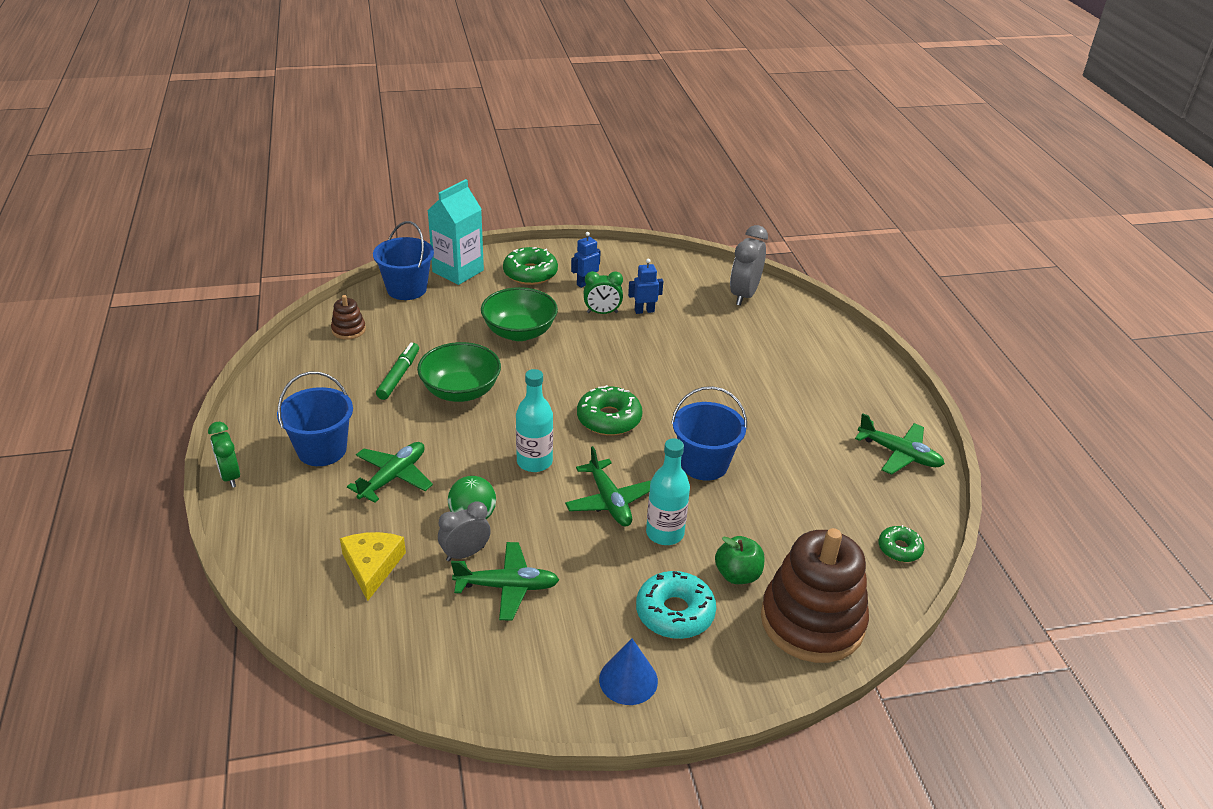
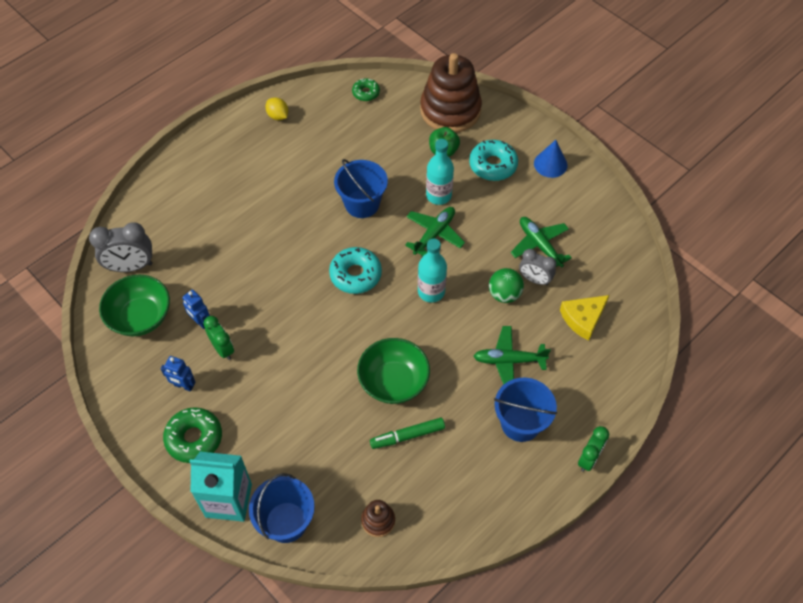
camera: 120 degrees left, 20 degrees up
green bowl [481,287,558,341] -> green bowl moved to [99,275,170,336]
green donut [577,385,642,436] -> turquoise donut [329,247,382,294]
green plane [855,413,945,475] -> yellow lemon [265,97,288,120]

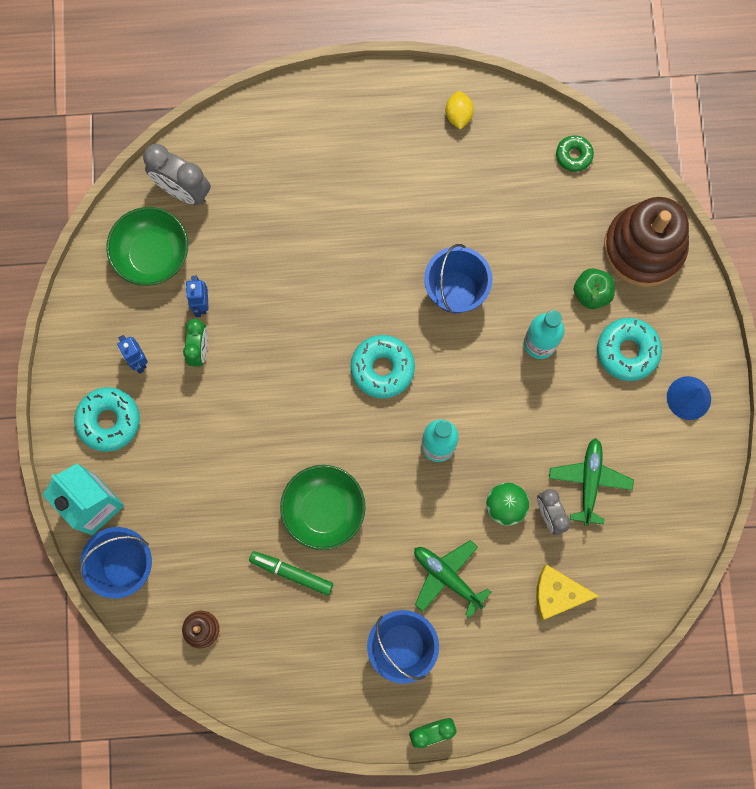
camera: 40 degrees right, 20 degrees up
green donut [163,407,222,463] -> turquoise donut [74,387,140,452]
green plane [405,207,465,256] -> none

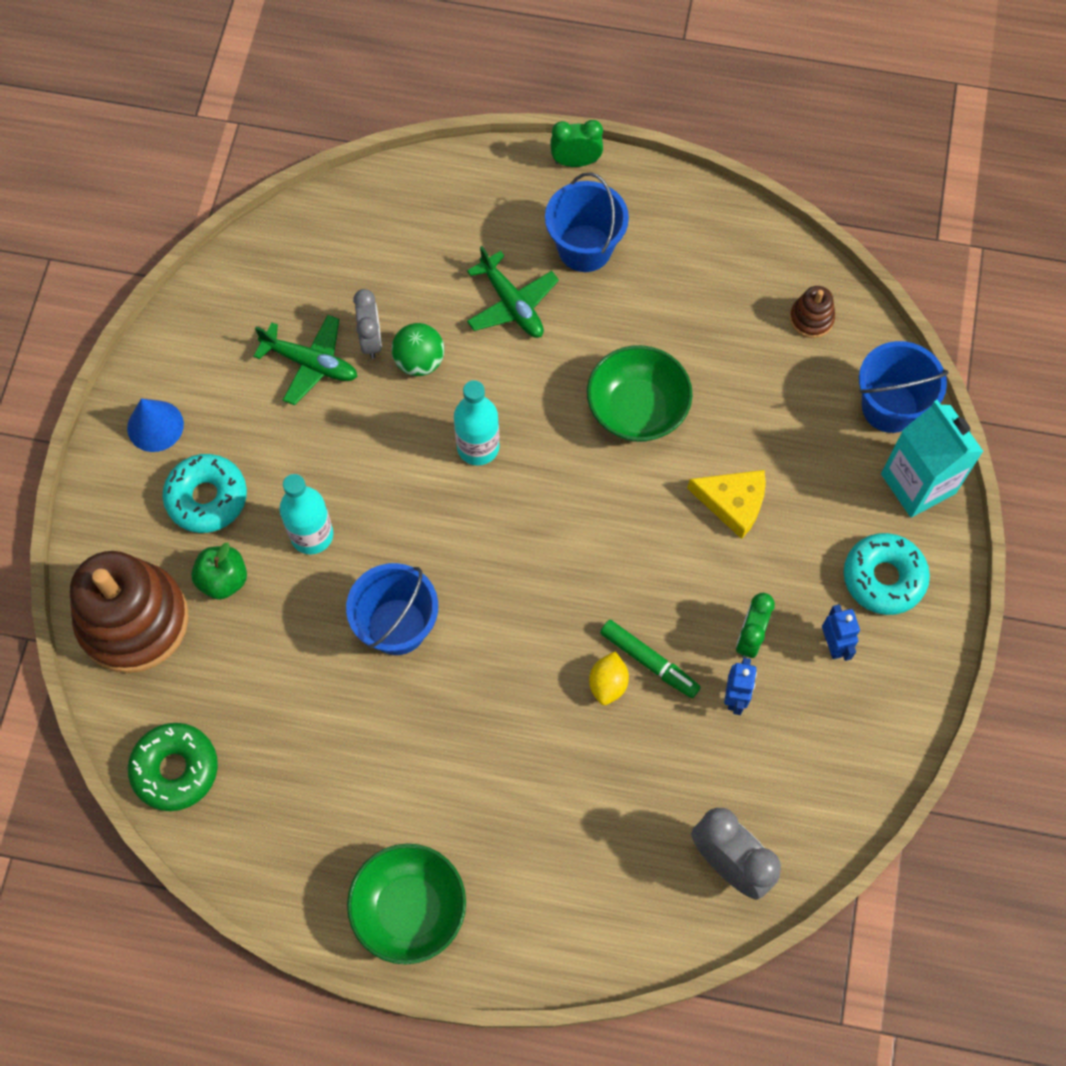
camera: 165 degrees left, 10 degrees down
green bowl [106,207,188,286] -> green bowl moved to [347,844,466,964]
green marker [249,551,333,596] -> green marker moved to [600,620,701,698]
turquoise donut [351,335,415,399] -> none
yellow lemon [445,91,474,130] -> yellow lemon moved to [589,651,629,705]
yellow cheese [536,565,599,620] -> yellow cheese moved to [687,470,766,539]
green plane [549,438,634,526] -> green plane turned 90 degrees counterclockwise [253,315,358,405]
green donut [556,135,594,172] -> green donut [128,723,218,811], size x1.66

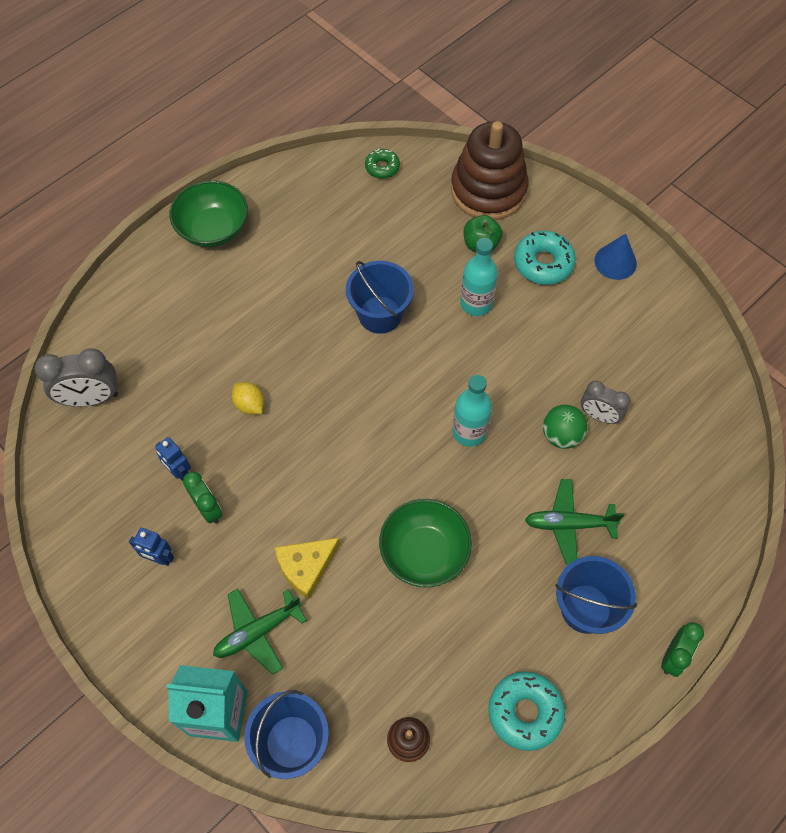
camera: 125 degrees right, 5 degrees down
green donut [128,723,218,811] -> green donut [365,149,400,179], size x0.60
green plane [253,315,358,405] -> green plane moved to [213,588,307,675]
green marker [600,620,701,698] -> none
turquoise donut [844,533,930,615] -> turquoise donut moved to [488,671,565,751]

